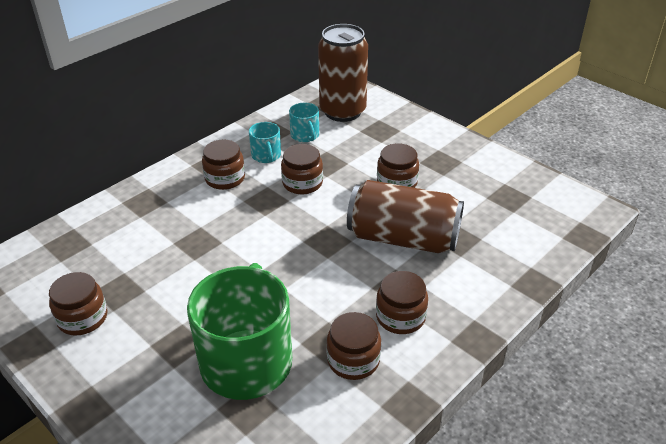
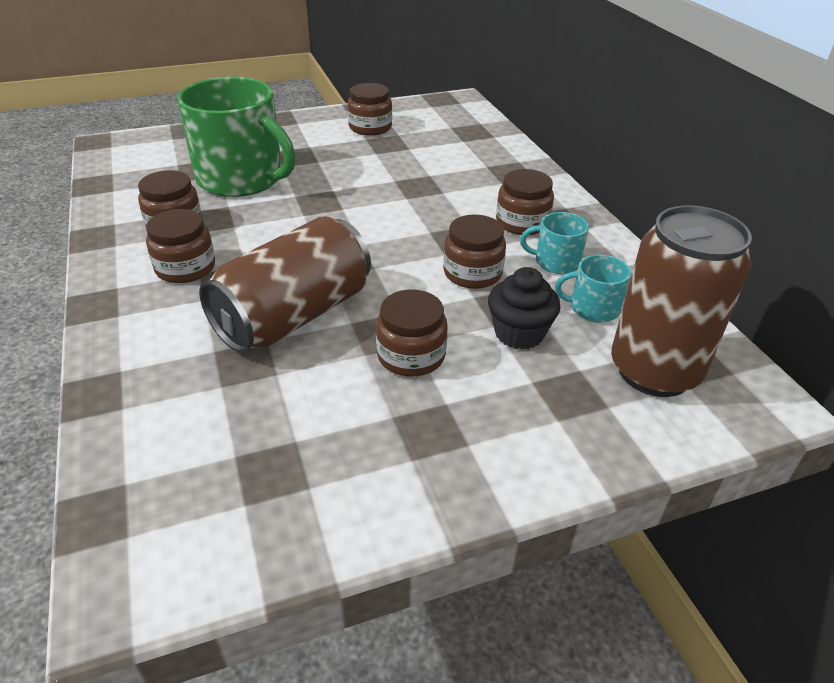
camera: 115 degrees right, 0 degrees up
none -> black cupcake [488,267,561,349]

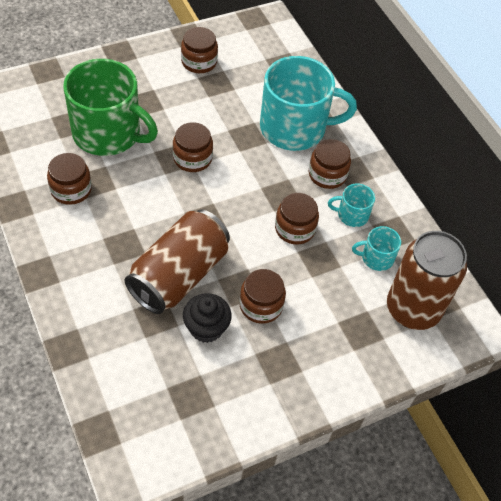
camera: 10 degrees left, 15 degrees up
brown jar [146,209,215,283] -> brown jar moved to [173,122,213,172]
black cupcake [488,267,561,349] -> black cupcake moved to [183,293,232,343]
none -> turquoise mug [260,56,357,151]

